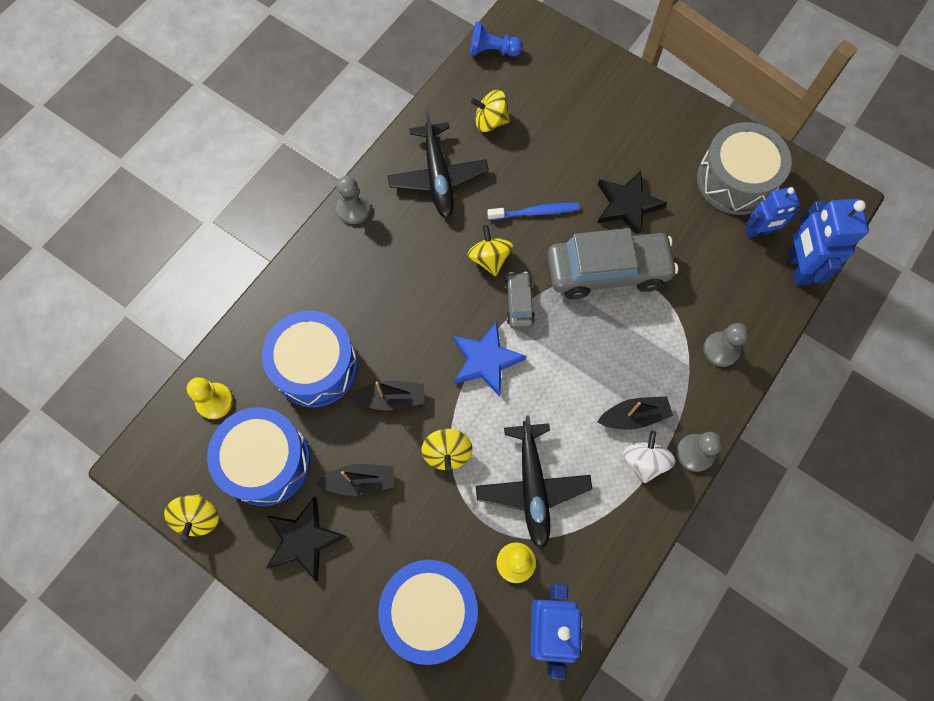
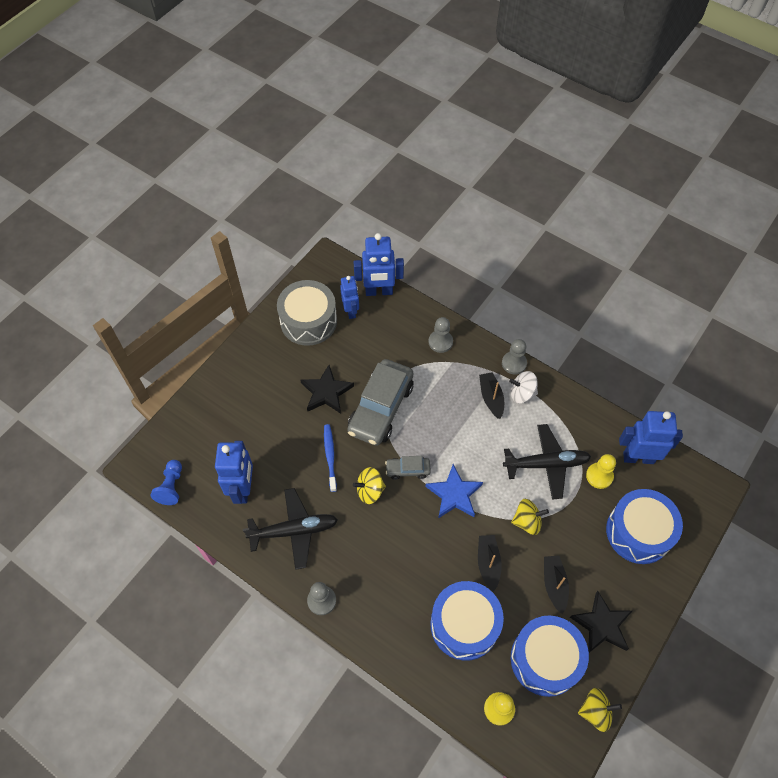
camera: 90 degrees left, 10 degrees down
yellow spinning top [471,90,510,132] -> blue robot [215,441,253,504]
grey car [548,228,678,299] -> grey car turned 150 degrees counterclockwise [347,359,414,446]

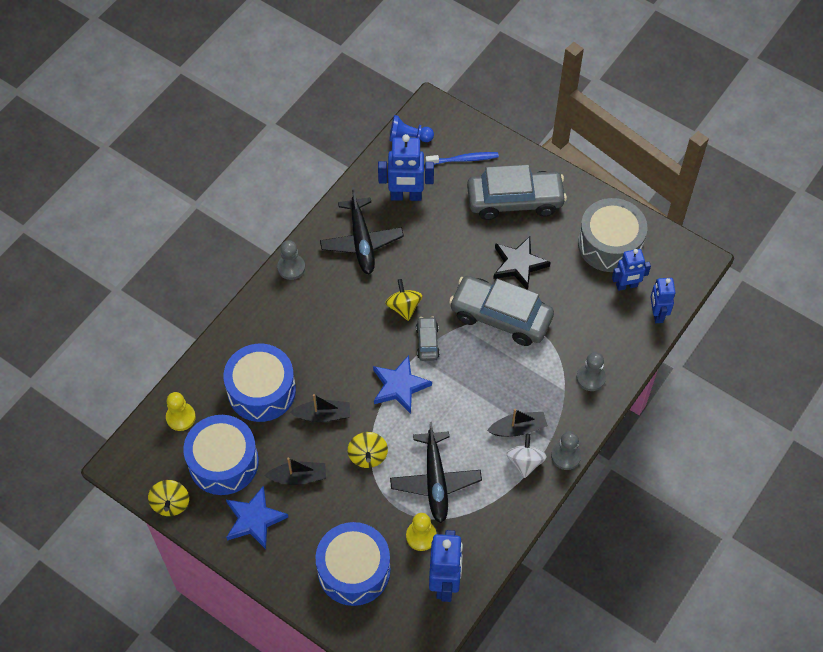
camera: 90 degrees right, 0 degrees up
blue toothbrush [324,424,337,492] -> blue toothbrush moved to [426,152,499,165]
blue robot [354,233,404,296] -> blue robot [650,278,676,323], size x0.65
black star [570,591,632,653] -> blue star [226,486,288,549]
none -> grey car [467,164,567,220]

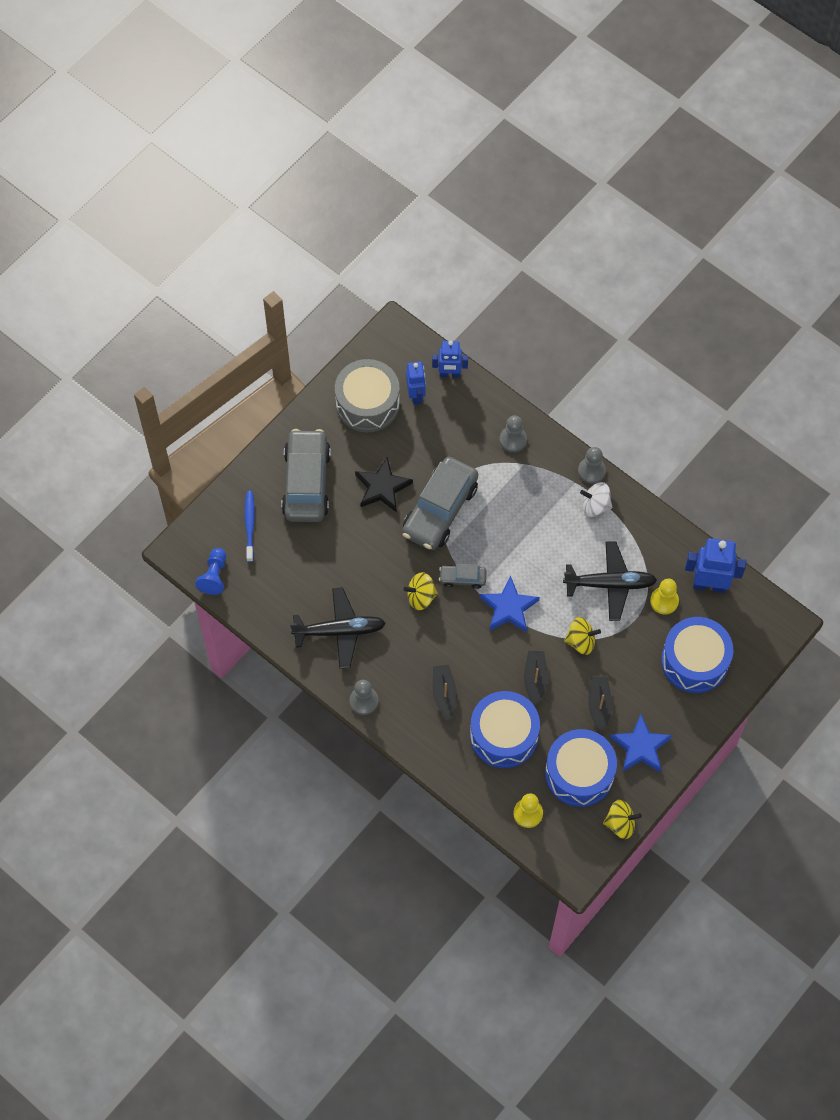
camera: 85 degrees left, 5 degrees up
blue robot [378,134,434,201] -> none
black boat [487,409,548,437] -> black boat moved to [432,665,457,720]

